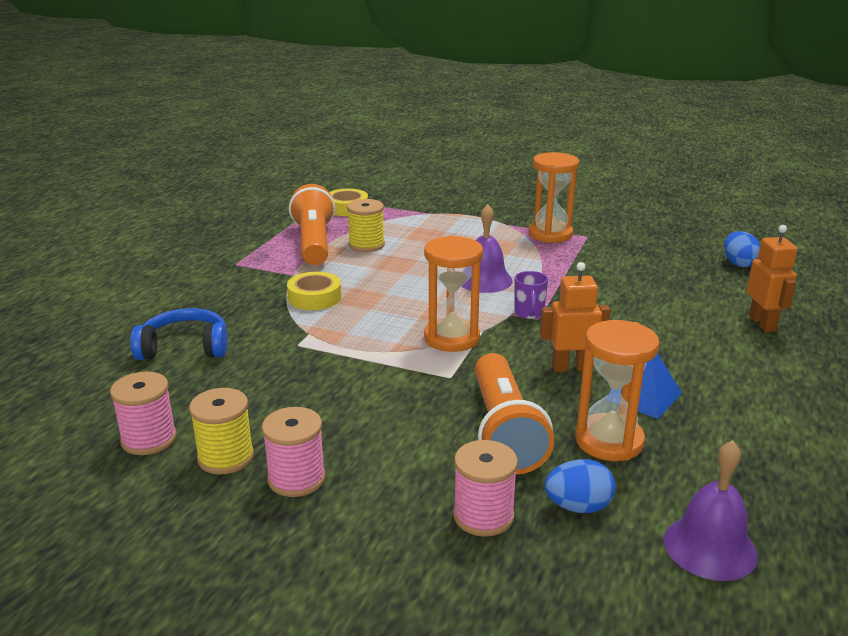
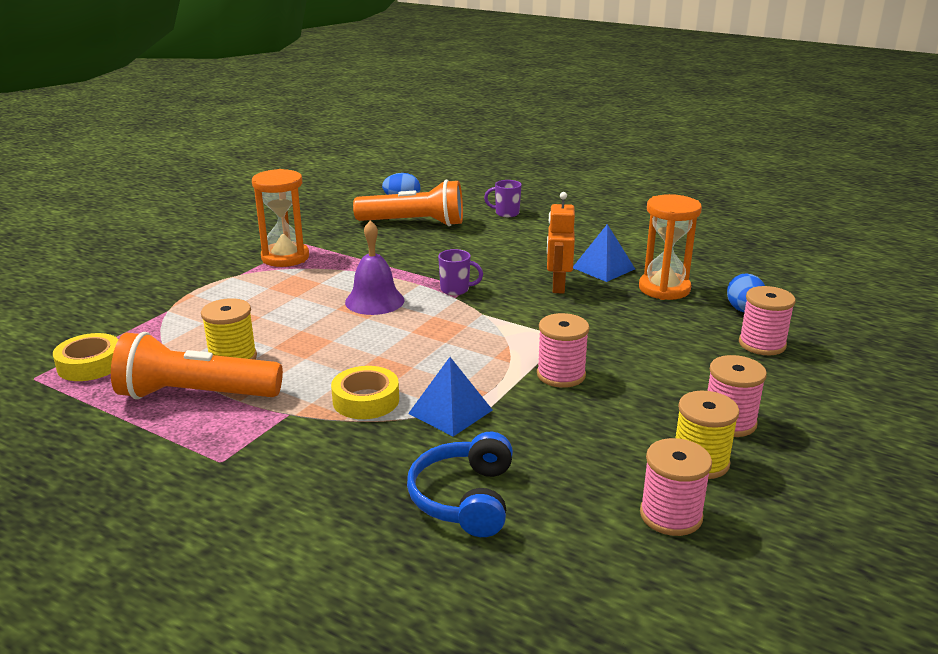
camera: 80 degrees left, 0 degrees up
orange hourglass [424,236,483,352] -> none
orange flashlight [475,353,554,474] -> orange flashlight moved to [353,180,463,226]
purple bell [664,440,758,581] -> none
orange robot [747,225,798,332] -> purple mug [484,180,522,217]
none -> blue pyramid [408,357,493,436]
none -> pink spool [537,313,589,388]

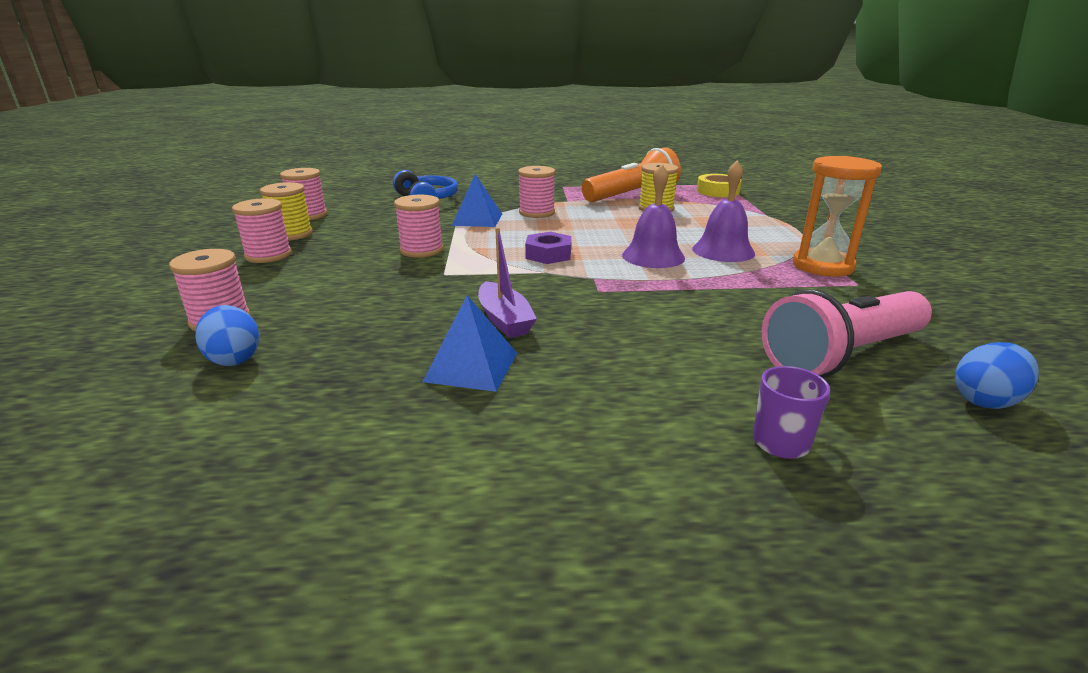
camera: 145 degrees right, 0 degrees up
yellow tape [331,366,399,419] -> pink spool [518,166,555,218]
orange flashlight [353,180,463,226] -> pink flashlight [762,290,932,378]
purple mug [438,249,483,295] -> none
orange robot [547,192,575,294] -> purple boat [478,227,537,338]
orange hourglass [639,194,702,300] -> none
none -> purple nut [525,232,571,264]
none -> purple bell [692,161,755,262]

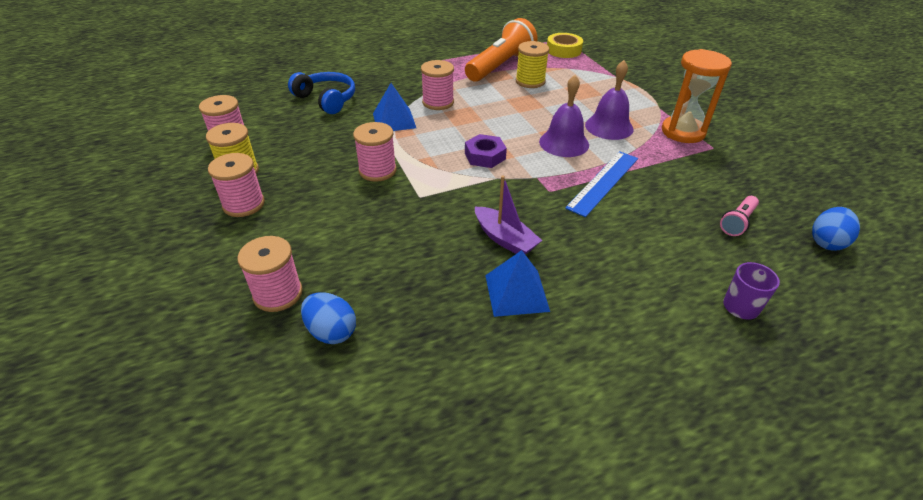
camera: 20 degrees left, 15 degrees up
pink flashlight [762,290,932,378] -> pink flashlight [720,196,759,236], size x0.47
none -> blue ruler [565,151,638,217]

